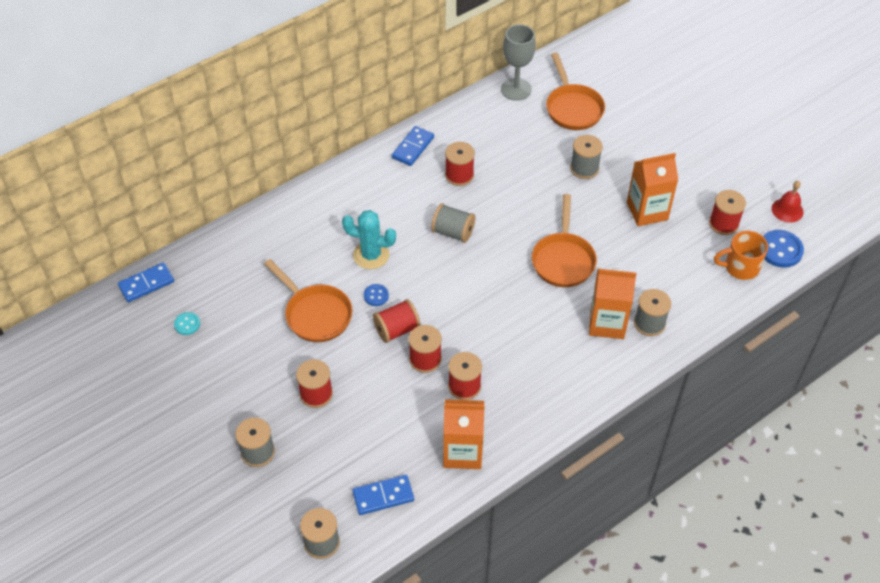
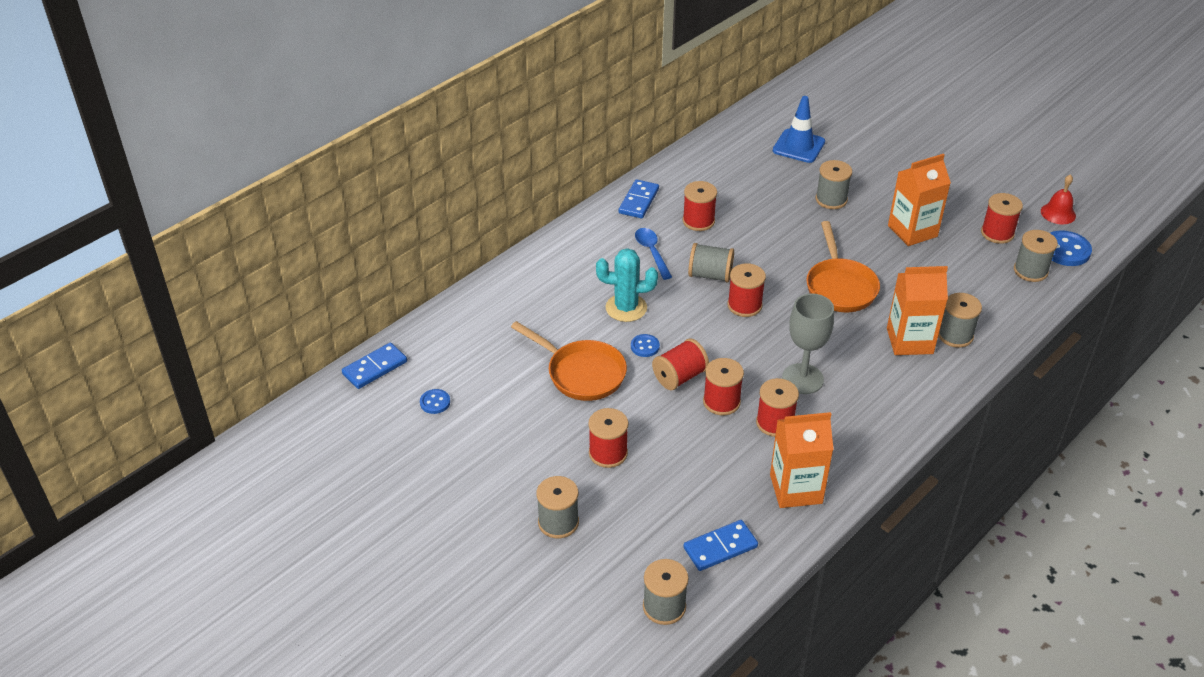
camera: 10 degrees left, 10 degrees down
turquoise button [174,312,200,335] -> blue button [420,389,450,414]
grey goblet [501,24,536,101] -> grey goblet moved to [782,294,834,394]
orange pan [546,53,605,130] -> blue traffic cone [773,96,825,163]
orange mug [714,231,768,280] -> grey spool [1014,230,1058,282]
none -> blue spoon [635,228,672,280]
none -> red spool [728,263,766,317]

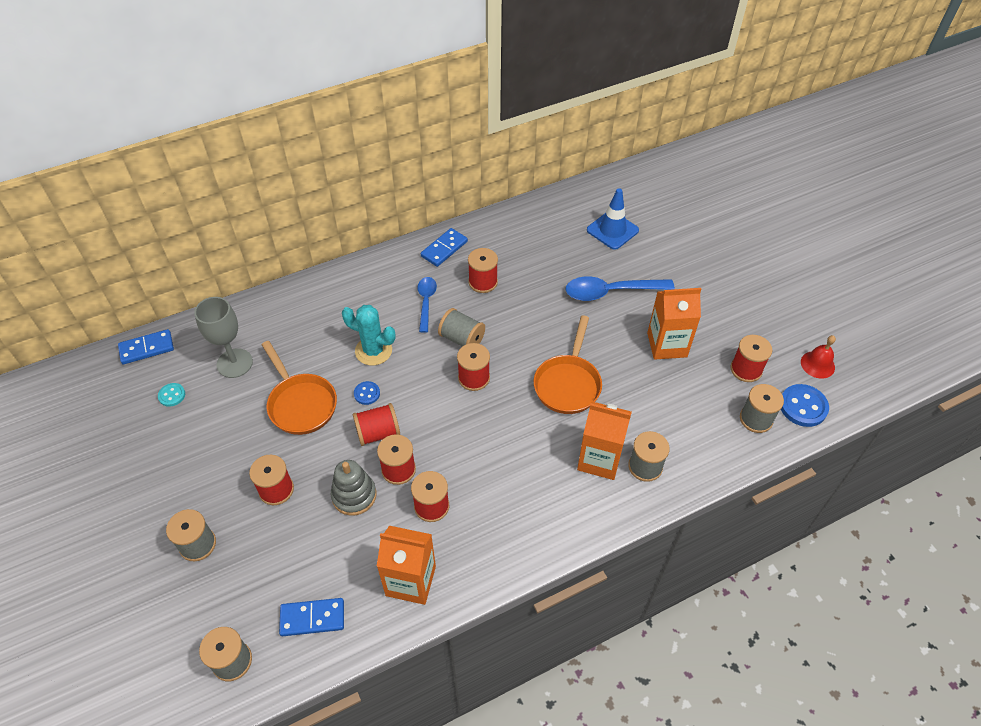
camera: 20 degrees right, 10 degrees up
blue button [420,389,450,414] -> turquoise button [158,383,185,407]
grey goblet [782,294,834,394] -> grey goblet moved to [194,297,253,378]
grey spool [816,160,852,209] -> blue spoon [566,276,675,301]
none -> grey stacking toy [331,460,377,516]

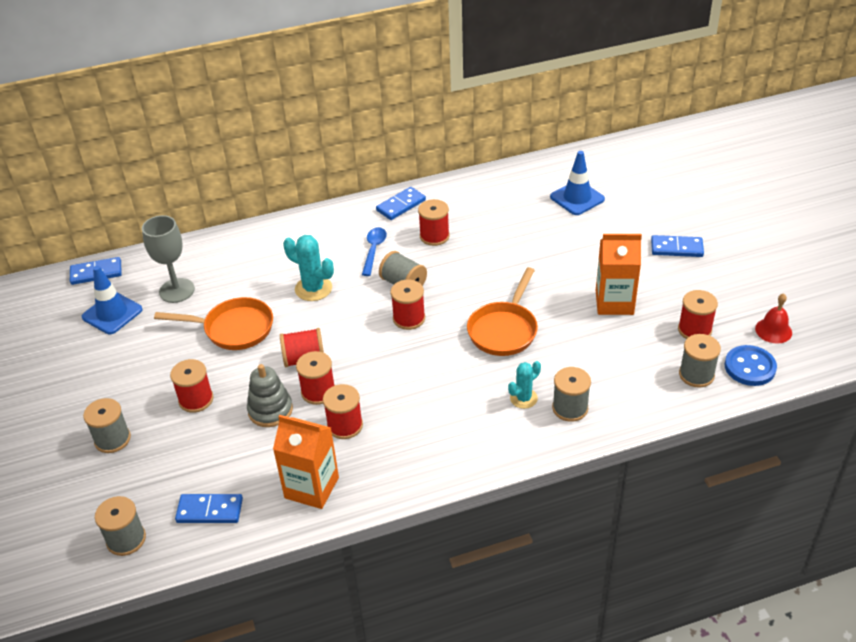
camera: 10 degrees right, 10 degrees down
turquoise button [158,383,185,407] -> blue traffic cone [82,266,143,334]
orange pan [262,341,337,435] -> orange pan turned 60 degrees counterclockwise [154,297,273,350]
blue button [354,381,380,405] -> none
blue spoon [566,276,675,301] -> none
orange carton [577,402,632,480] -> turquoise cactus [508,361,541,409]
none -> blue domino [651,235,704,257]

